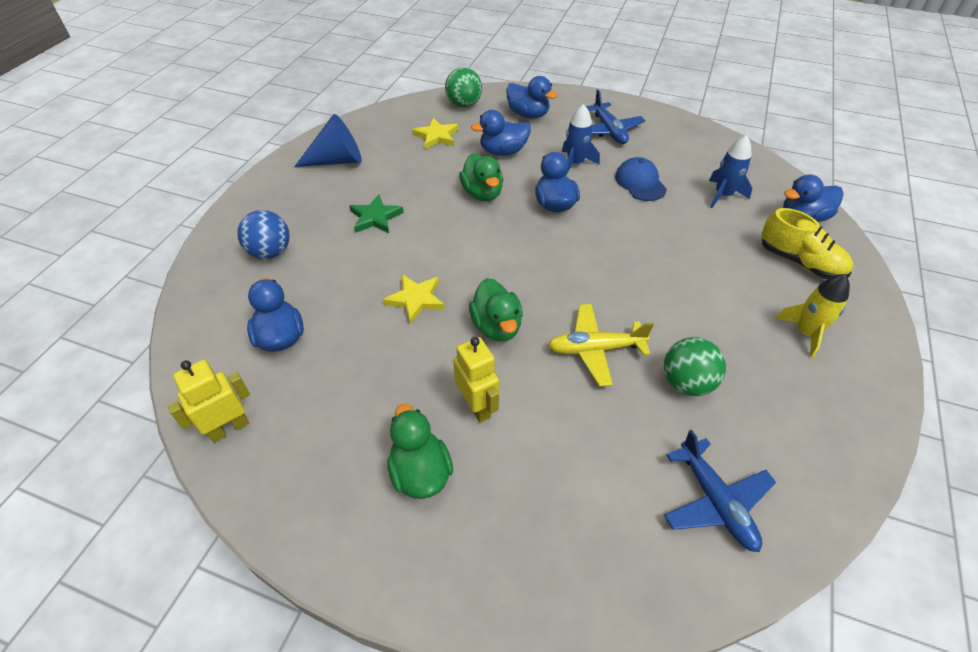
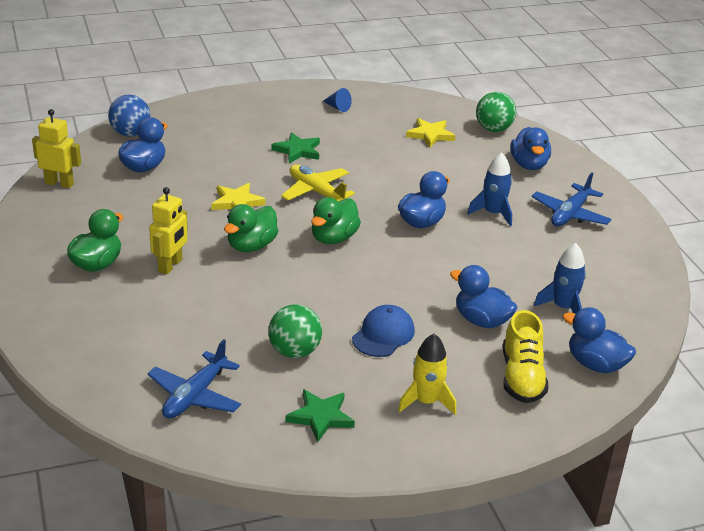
camera: 50 degrees right, 15 degrees down
blue ball [237,210,290,259] -> blue ball moved to [108,95,151,137]
blue cone [294,114,362,167] -> blue cone [323,88,352,112], size x0.49
green duck [459,153,503,201] -> green duck moved to [311,197,361,244]
blue duck [471,110,531,156] -> blue duck moved to [450,265,518,328]
yellow plane [548,304,654,387] -> yellow plane moved to [281,164,355,202]
blue cap [615,157,667,201] -> blue cap moved to [352,305,415,357]
none -> green star [286,389,355,442]

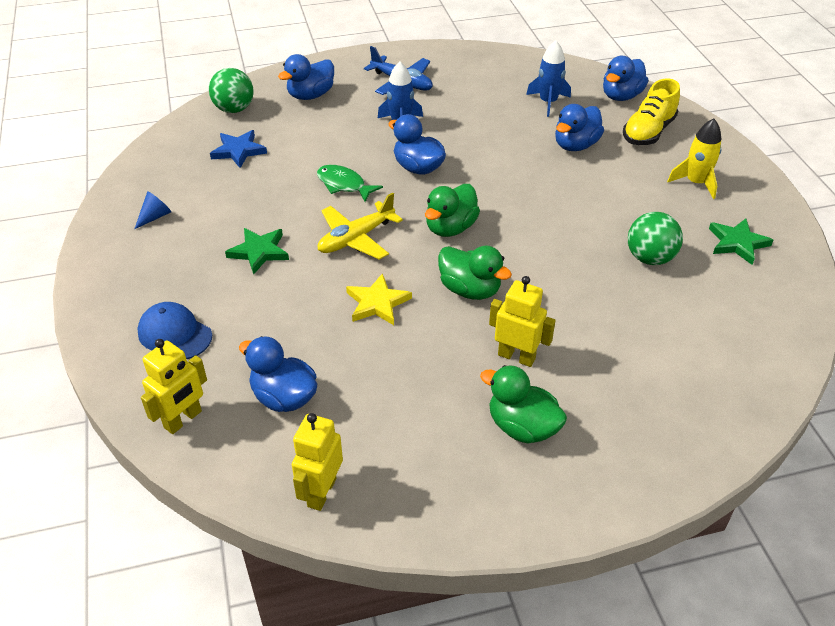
camera: 85 degrees left, 10 degrees up
blue ball [108,95,151,137] -> yellow robot [141,339,207,434]
blue plane [147,339,241,419] -> none
green duck [311,197,361,244] -> green duck turned 90 degrees clockwise [425,184,480,237]
blue cap [352,305,415,357] -> blue cap moved to [137,302,212,359]
yellow star [406,118,455,147] -> blue star [210,130,267,168]
yellow shoe [503,310,548,403] -> yellow shoe turned 120 degrees clockwise [623,78,680,145]
blue duck [510,127,551,170] -> blue duck turned 135 degrees clockwise [278,54,334,100]
none -> green fish [317,165,383,202]

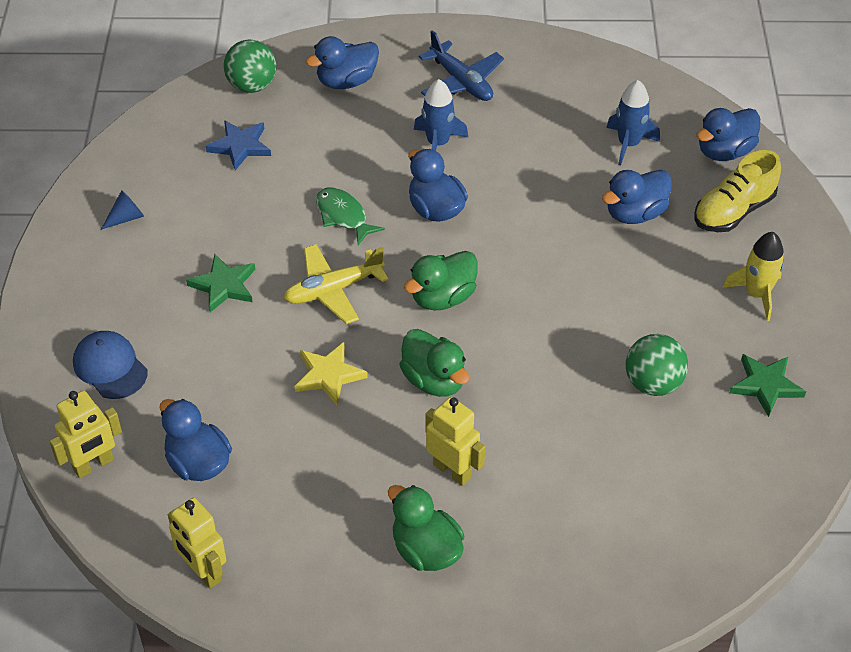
camera: 15 degrees right, 5 degrees up
yellow robot [292,413,343,511] -> yellow robot turned 75 degrees counterclockwise [168,497,226,589]

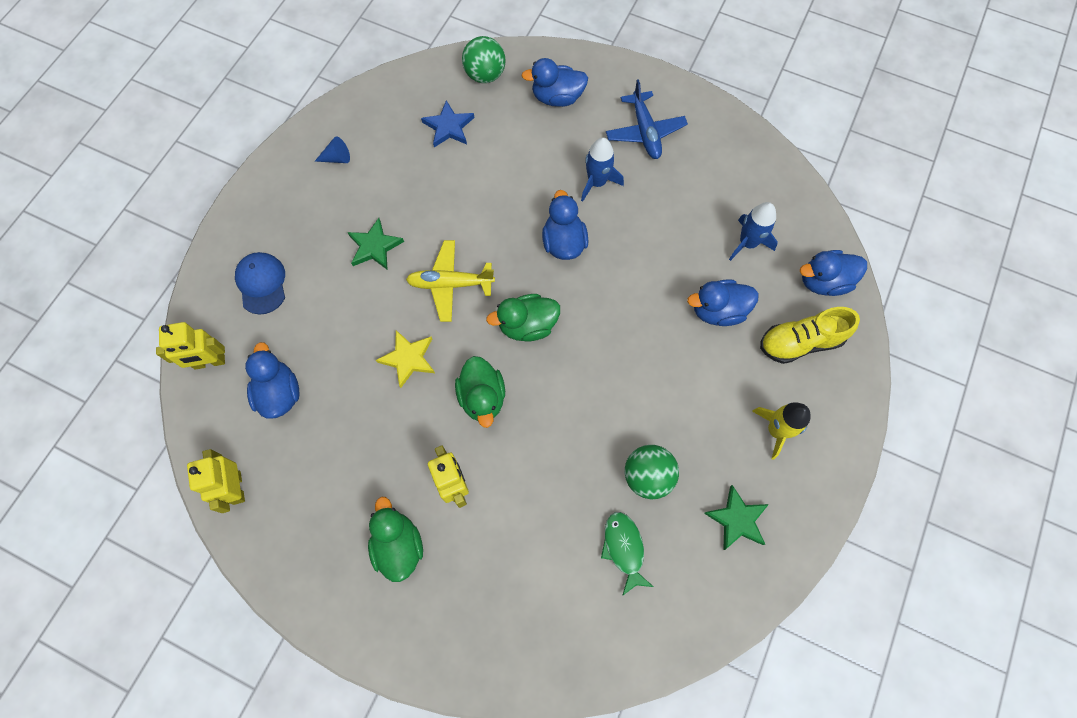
camera: 25 degrees right, 20 degrees up
green fish [316,187,385,245] -> green fish moved to [601,512,654,596]

